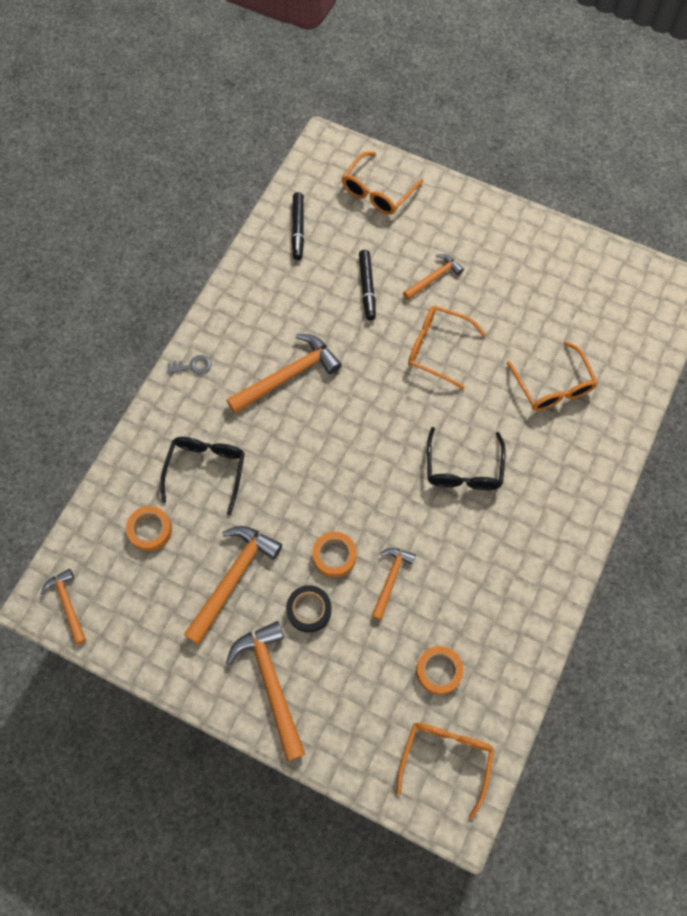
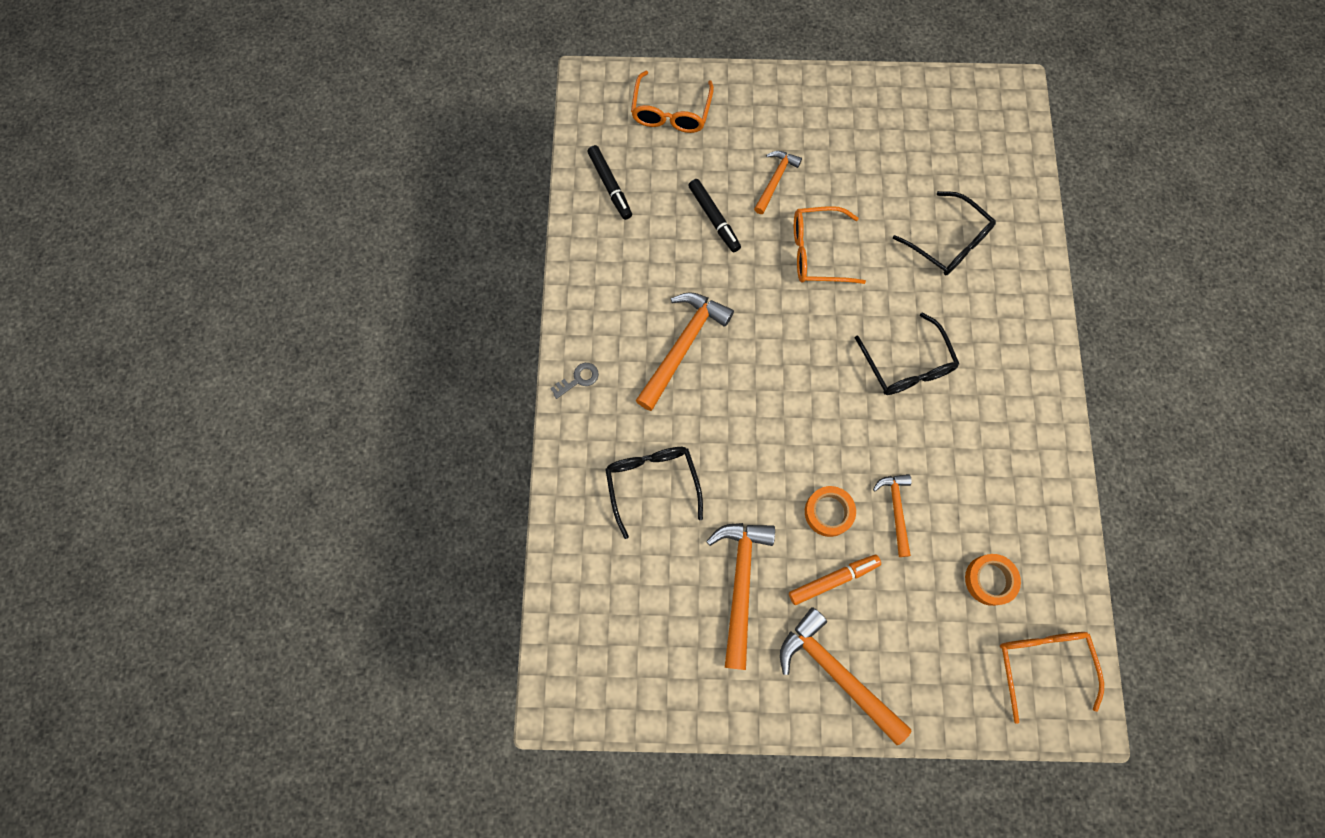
camera: 25 degrees left, 5 degrees up
orange hammer [41,569,86,645] -> none
orange tape [126,506,172,551] -> none
black tape [286,585,332,633] -> orange marker [789,555,881,605]
orange glasses [507,341,598,411] -> black glasses [893,191,996,275]

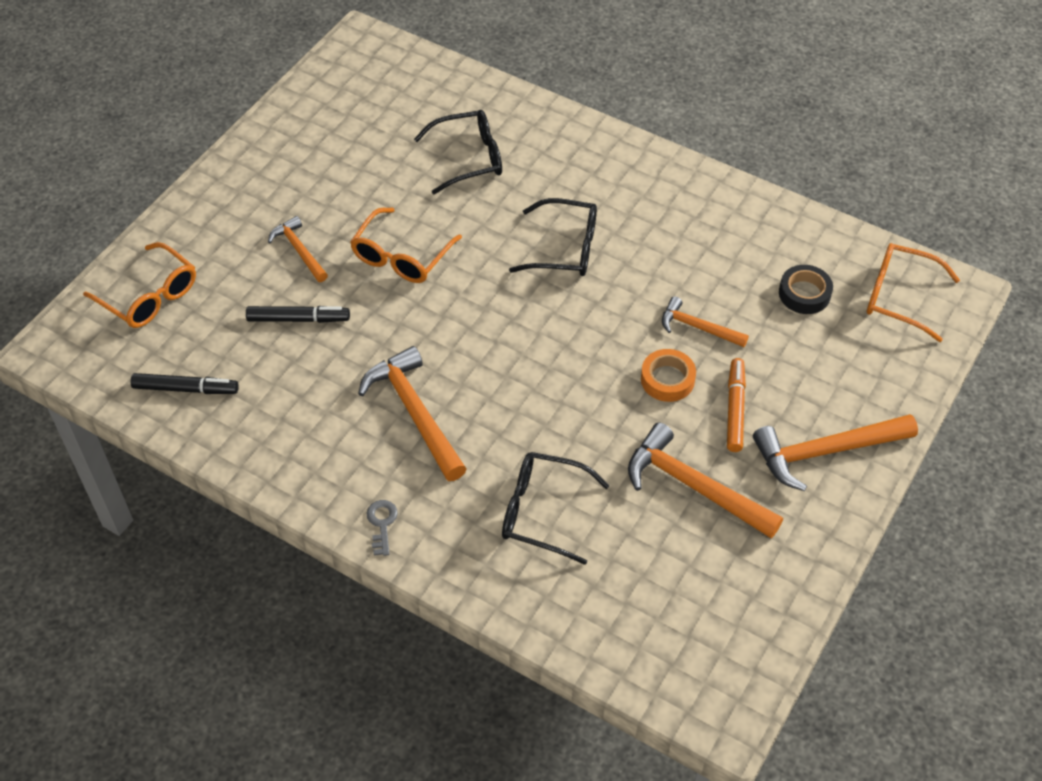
camera: 60 degrees left, 20 degrees down
orange tape [965,554,1021,606] -> black tape [779,265,833,314]

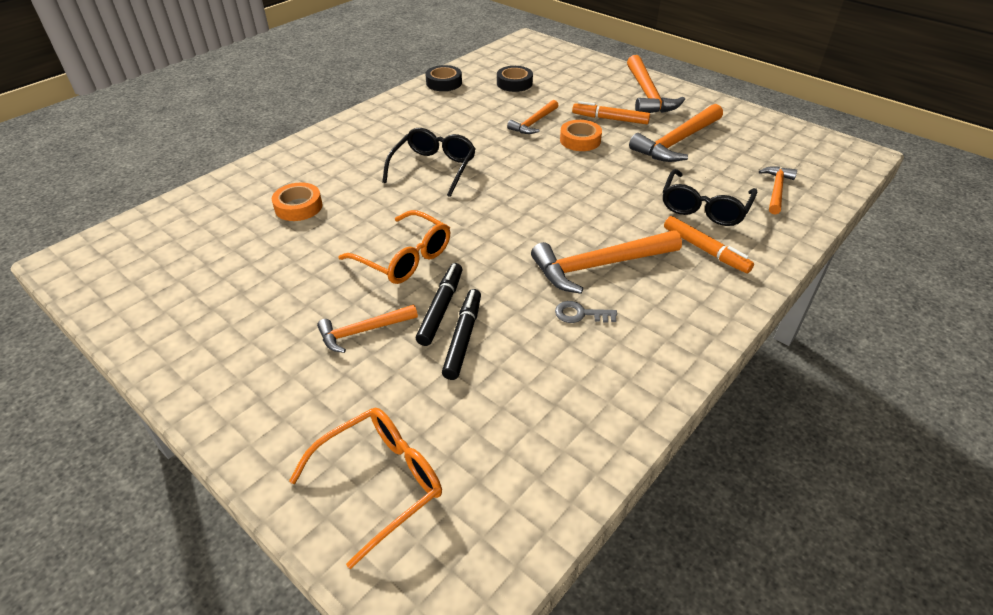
camera: 80 degrees left, 10 degrees down
black marker [131,373,239,394] -> black marker moved to [416,263,463,346]
grey key [367,500,398,556] -> grey key moved to [555,301,617,323]
black glasses [414,110,502,195] -> orange tape [272,182,322,221]
orange glasses [867,243,960,342] -> none
none -> black tape [425,65,462,91]
none -> orange marker [664,216,754,273]
none -> orange hammer [759,166,797,215]

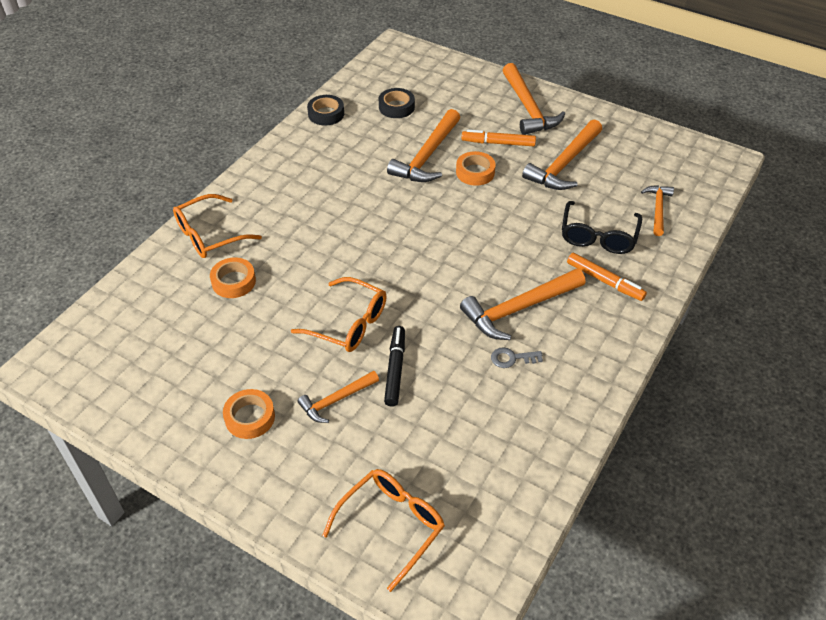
camera: 10 degrees left, 5 degrees up
black glasses [382,128,476,197] -> none
black marker [442,289,481,380] -> none
orange hammer [507,100,559,134] -> orange hammer [387,109,460,182], size x1.70
none -> orange glasses [173,194,262,258]
none -> orange tape [223,389,275,439]

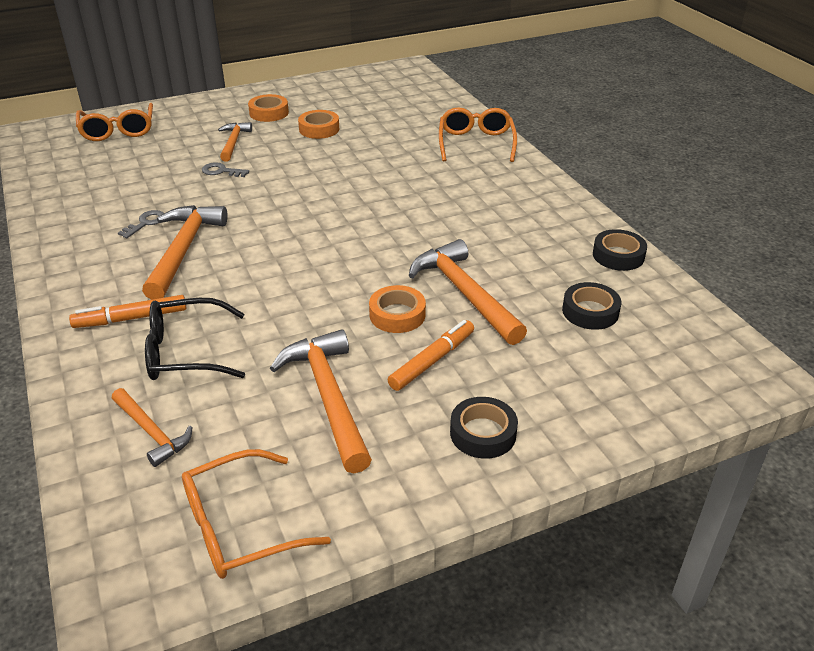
camera: 125 degrees right, 10 degrees down
orange tape [210,257,256,298] -> orange tape moved to [298,110,339,139]
orange glasses [291,277,387,352] -> orange glasses moved to [182,449,331,579]
black marker [384,326,405,407] -> grey key [202,162,249,177]
orange hammer [503,63,565,135] -> black tape [450,397,518,459]
black glasses [562,201,642,254] -> black glasses turned 60 degrees counterclockwise [145,298,245,380]

